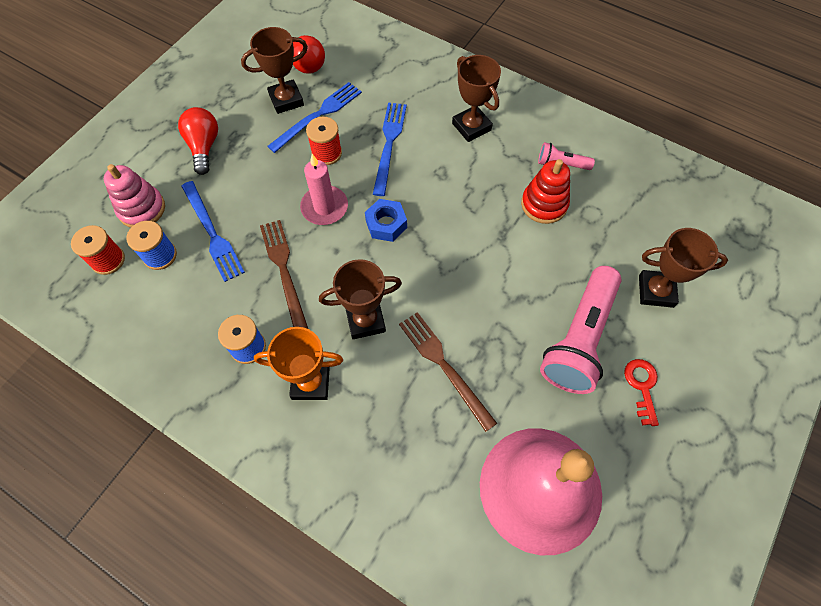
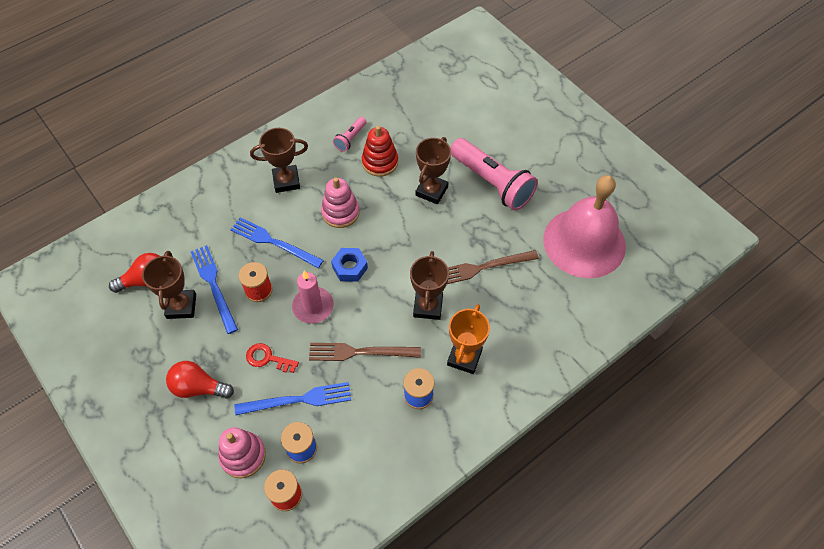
camera: 70 degrees left, 5 degrees down
red key [624,359,659,426] -> red key moved to [246,343,299,373]
brown trophy [639,228,728,308] -> brown trophy moved to [416,137,451,204]
none -> pink stacking toy [321,177,360,228]

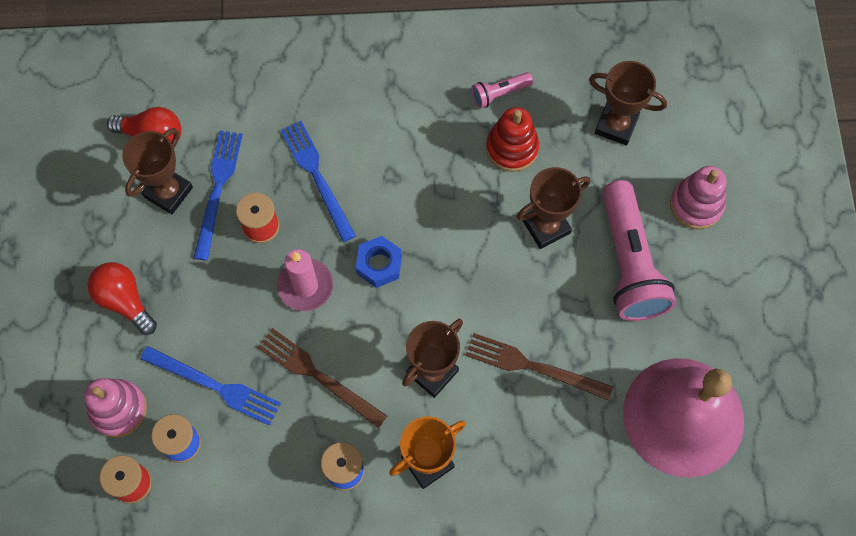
camera: 35 degrees right, 10 degrees up
red key [246,343,299,373] -> none
brown trophy [250,128,308,193] -> brown trophy moved to [589,61,667,146]
pink stacking toy [321,177,360,228] -> pink stacking toy moved to [670,166,726,229]

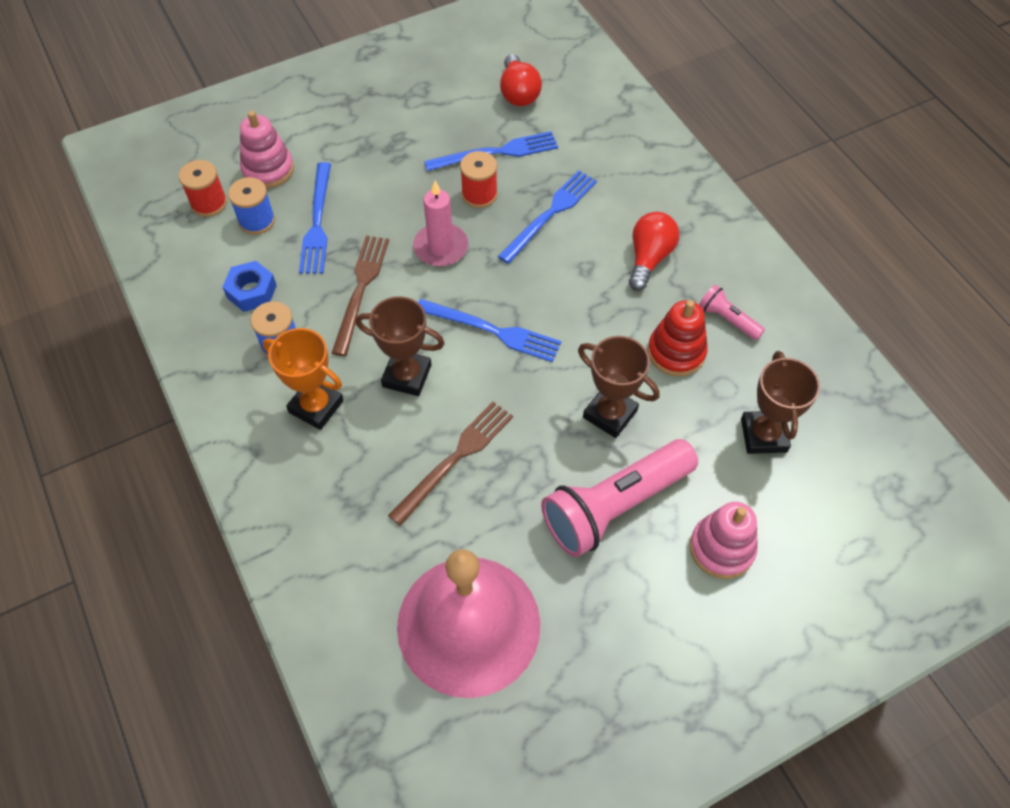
camera: 65 degrees right, 10 degrees down
red light bulb [87,262,157,335] -> red light bulb moved to [629,212,679,291]
brown trophy [122,128,193,214] -> none
blue nut [356,236,402,288] -> blue nut moved to [222,261,277,312]
brown fork [465,333,613,400] -> brown fork turned 45 degrees clockwise [388,402,513,526]
none -> blue fork [418,299,562,362]

